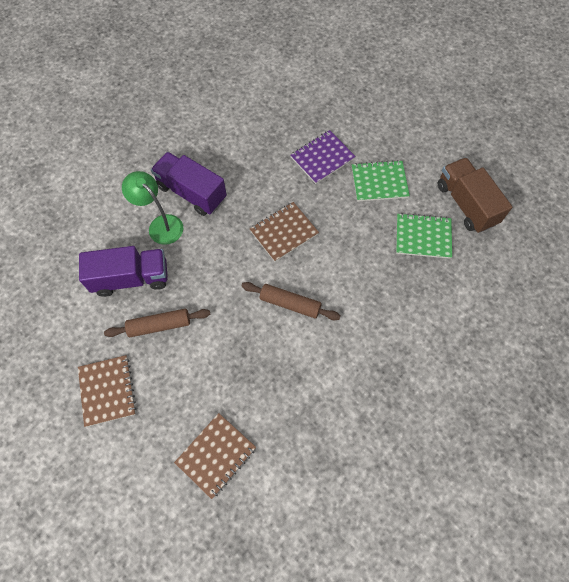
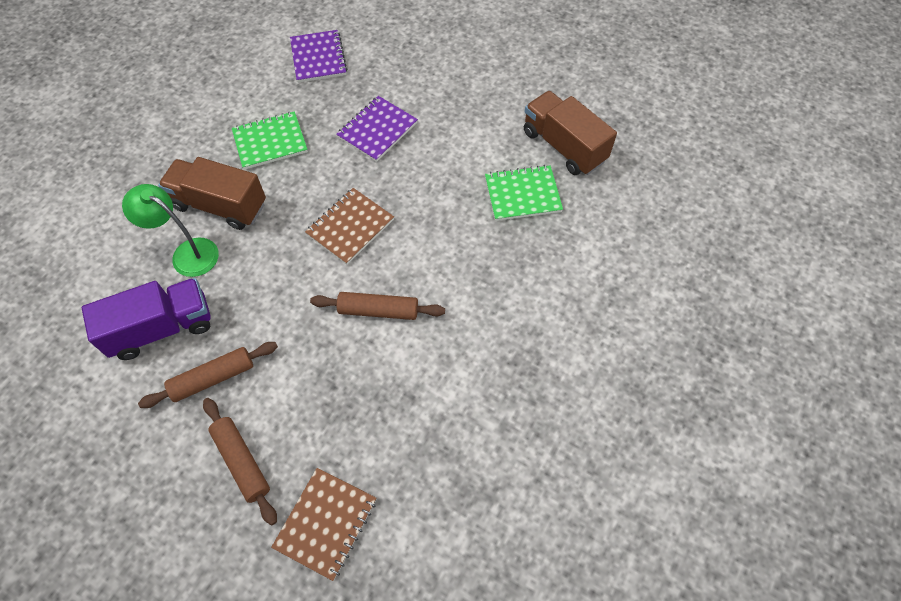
camera: 15 degrees left, 5 degrees down
brown notebook [78,355,137,427] -> none
purple truck [151,152,227,216] -> brown truck [158,157,266,230]
green notebook [352,160,410,202] -> green notebook moved to [232,111,308,170]
none -> brown rolling pin [203,398,277,525]
none -> purple notebook [290,30,347,83]

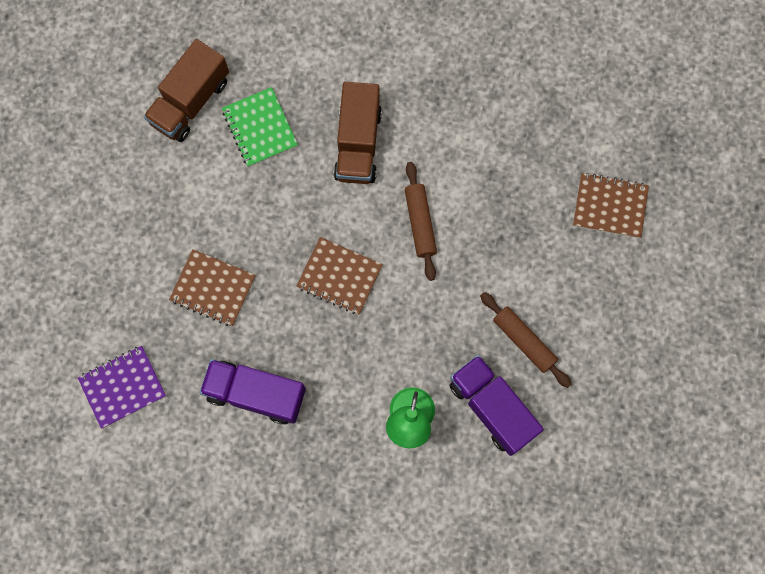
camera: 105 degrees left, 15 degrees up
brown truck [158,157,266,230] -> brown truck moved to [334,82,382,184]
brown rolling pin [203,398,277,525] -> none
green notebook [232,111,308,170] -> purple truck [200,359,306,424]
purple notebook [336,96,418,162] -> brown notebook [169,249,256,326]

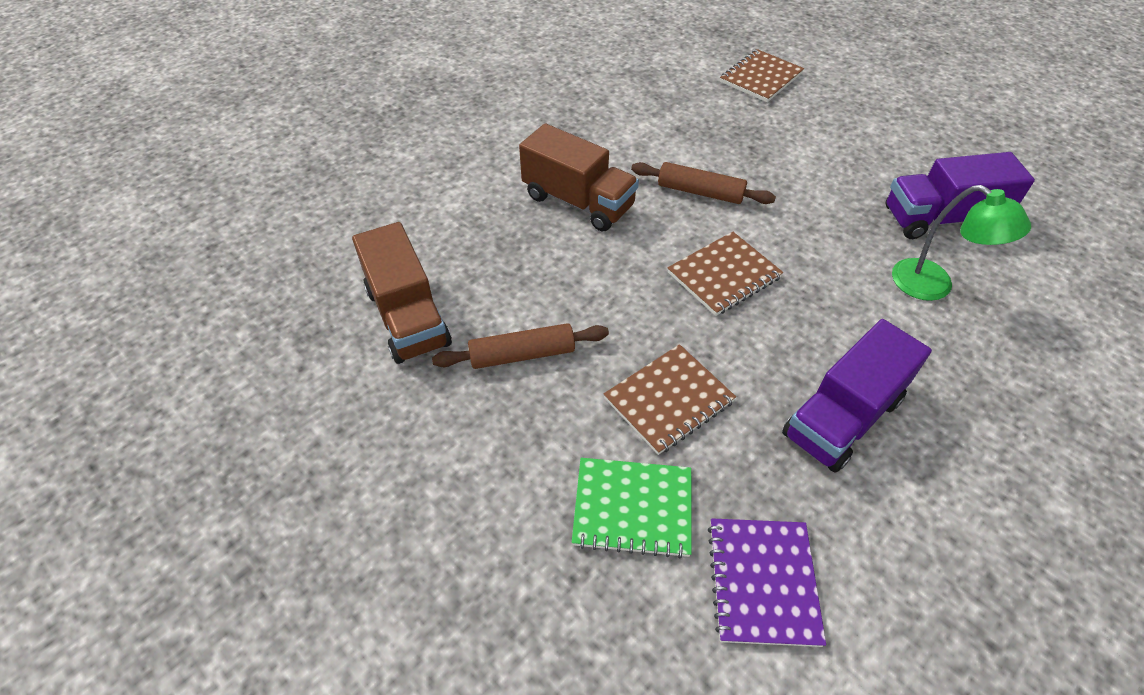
camera: 60 degrees left, 25 degrees down
green notebook [222,87,298,167] -> green notebook moved to [572,458,692,559]
brown rolling pin [480,292,572,388] -> brown rolling pin moved to [432,323,609,369]

